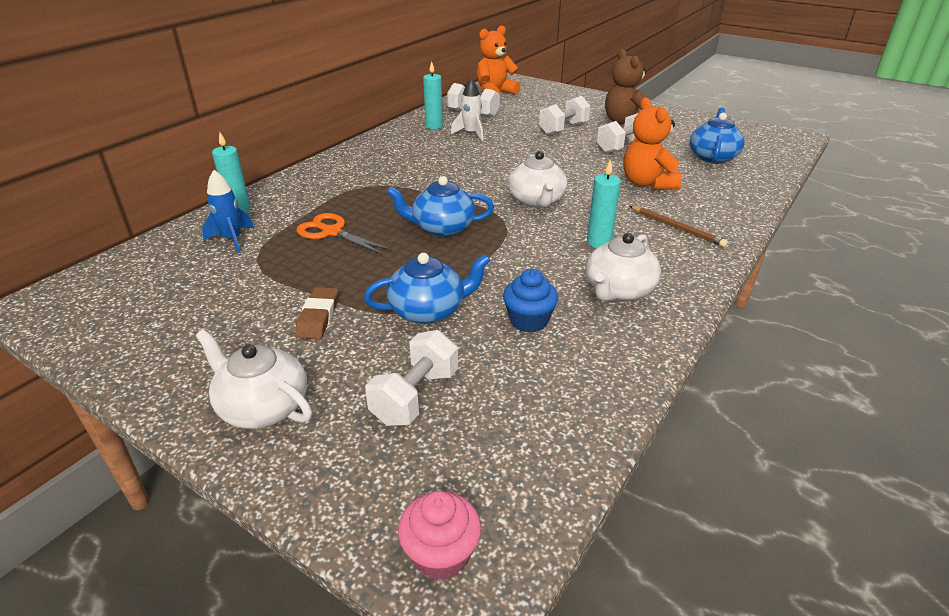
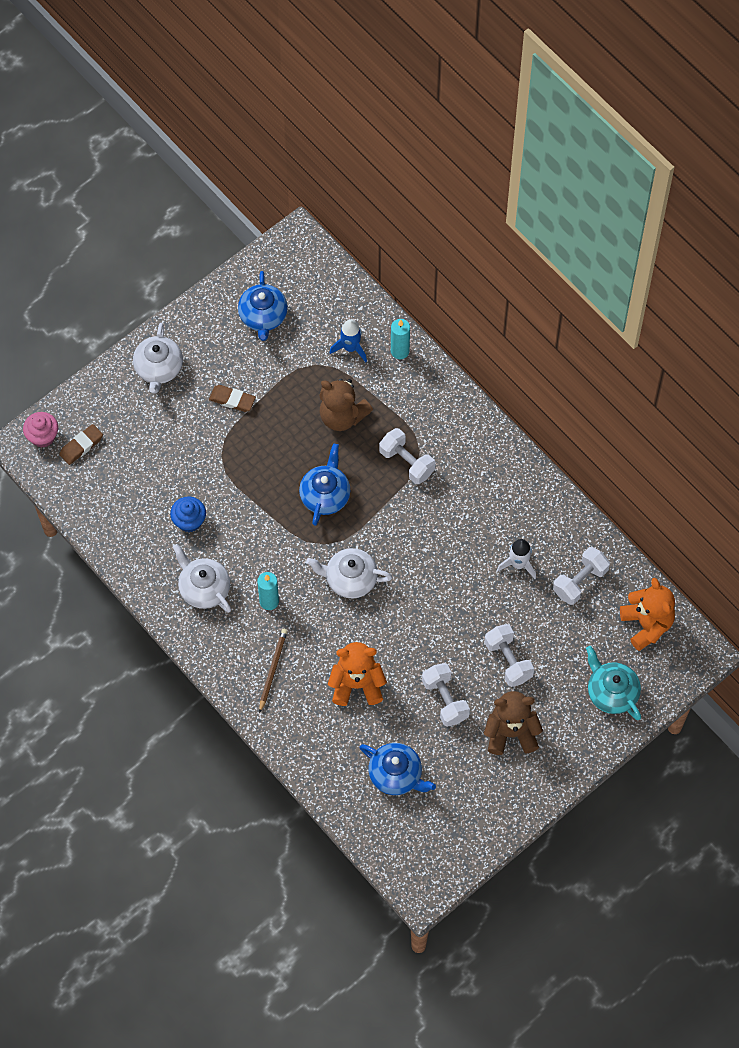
camera: 105 degrees right, 30 degrees up
white teapot [196,329,312,429] -> white teapot turned 135 degrees clockwise [133,323,183,394]
orange scissors [297,213,392,255] -> brown teddy bear [319,379,373,431]
blue teapot [364,253,491,324] -> blue teapot moved to [238,271,288,341]
white dumbbell [365,330,458,426] -> white dumbbell moved to [379,428,435,484]
turquoise candle [423,61,443,129] -> none
brown pencil [630,206,728,247] -> brown pencil turned 135 degrees clockwise [259,629,288,713]
none -> brown eraser [59,424,103,465]
none -> turquoise teapot [586,646,641,720]

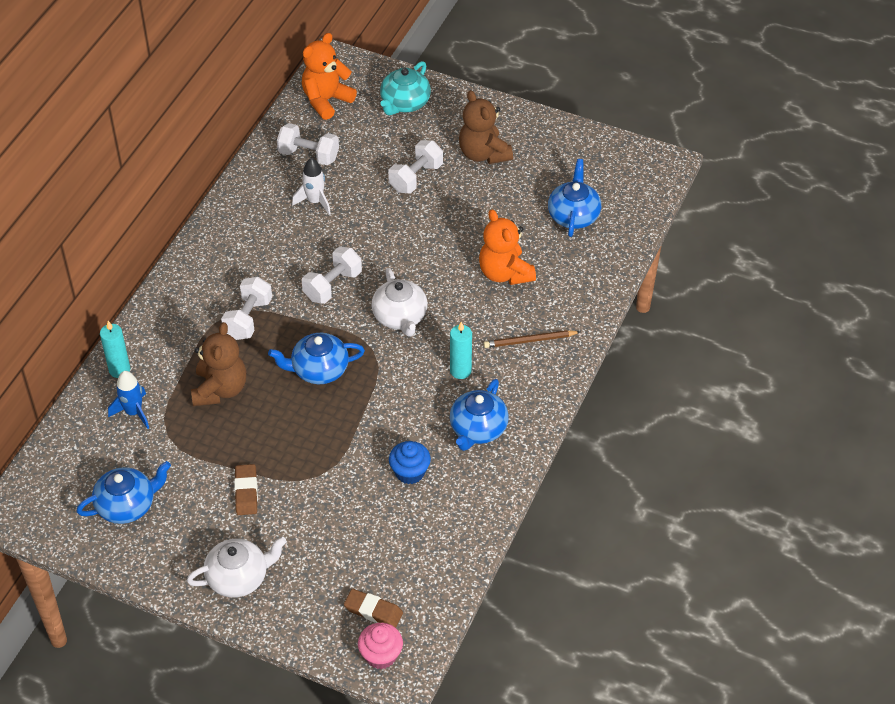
camera: 115 degrees left, 15 degrees down
white teapot [173,544,231,613] -> blue teapot [450,379,509,451]
white dumbbell [422,663,470,727] -> white dumbbell moved to [302,246,362,304]

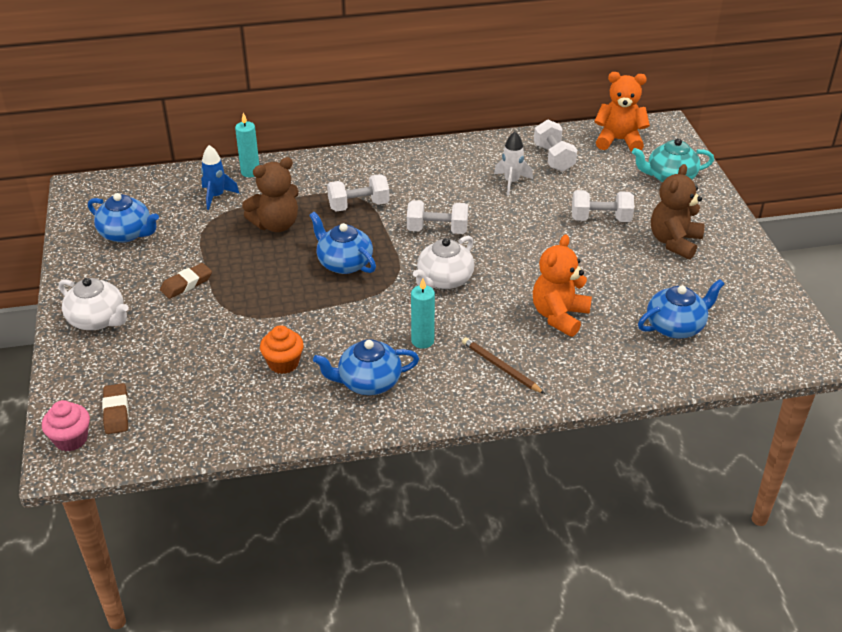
camera: 55 degrees right, 10 degrees down
blue cupcake [389,441,431,484] -> orange cupcake [260,325,304,374]

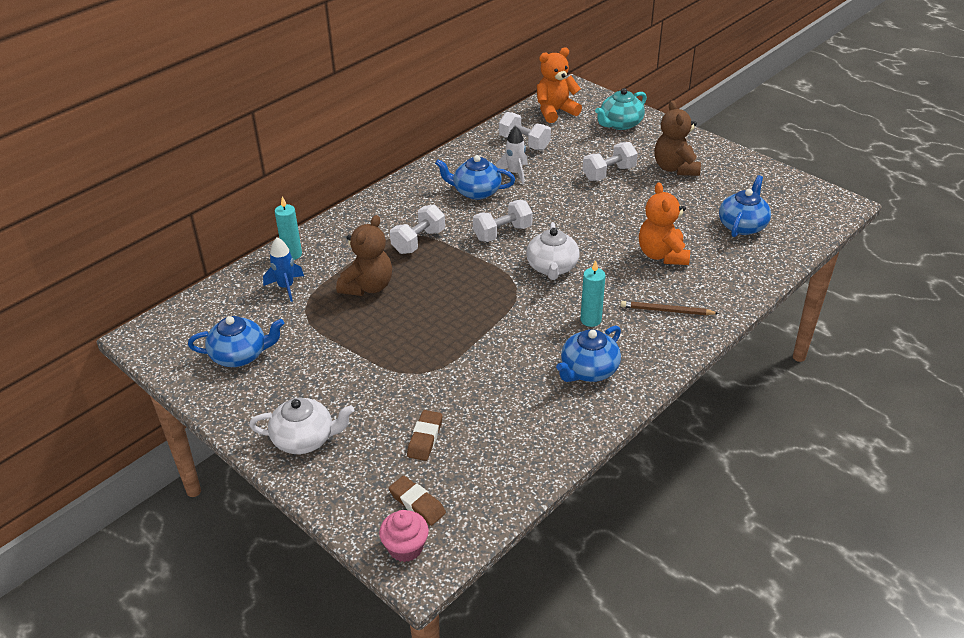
camera: 35 degrees left, 0 degrees up
brown eraser [160,263,212,299] -> brown eraser moved to [407,410,443,461]
orange cupcake [260,325,304,374] -> none
blue teapot [309,212,376,274] -> blue teapot moved to [435,155,515,200]

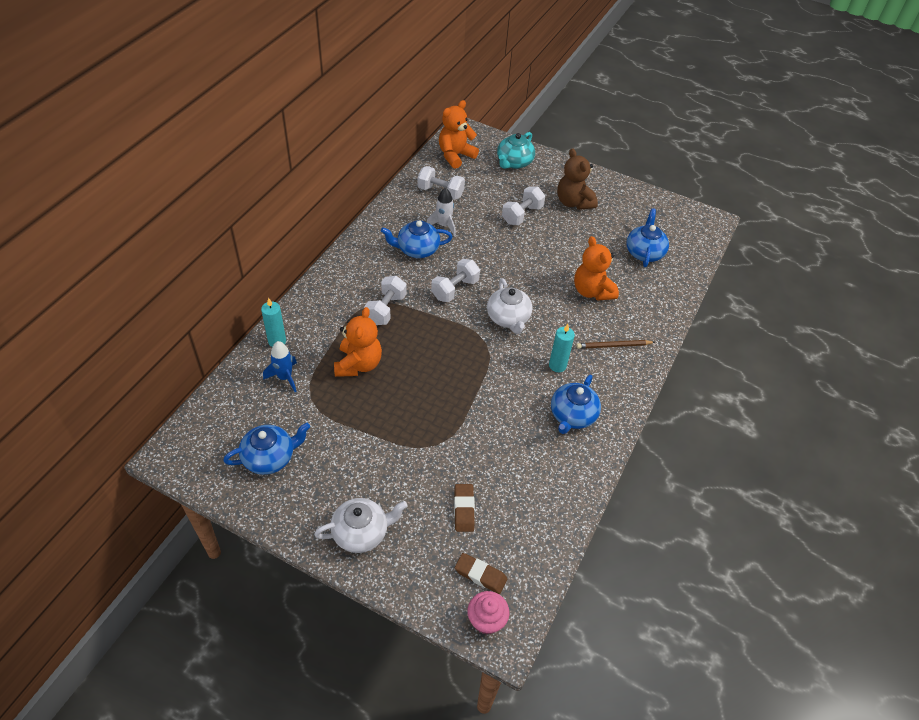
camera: 20 degrees left, 10 degrees up
brown teddy bear [336,215,392,296] -> orange teddy bear [334,307,382,377]

